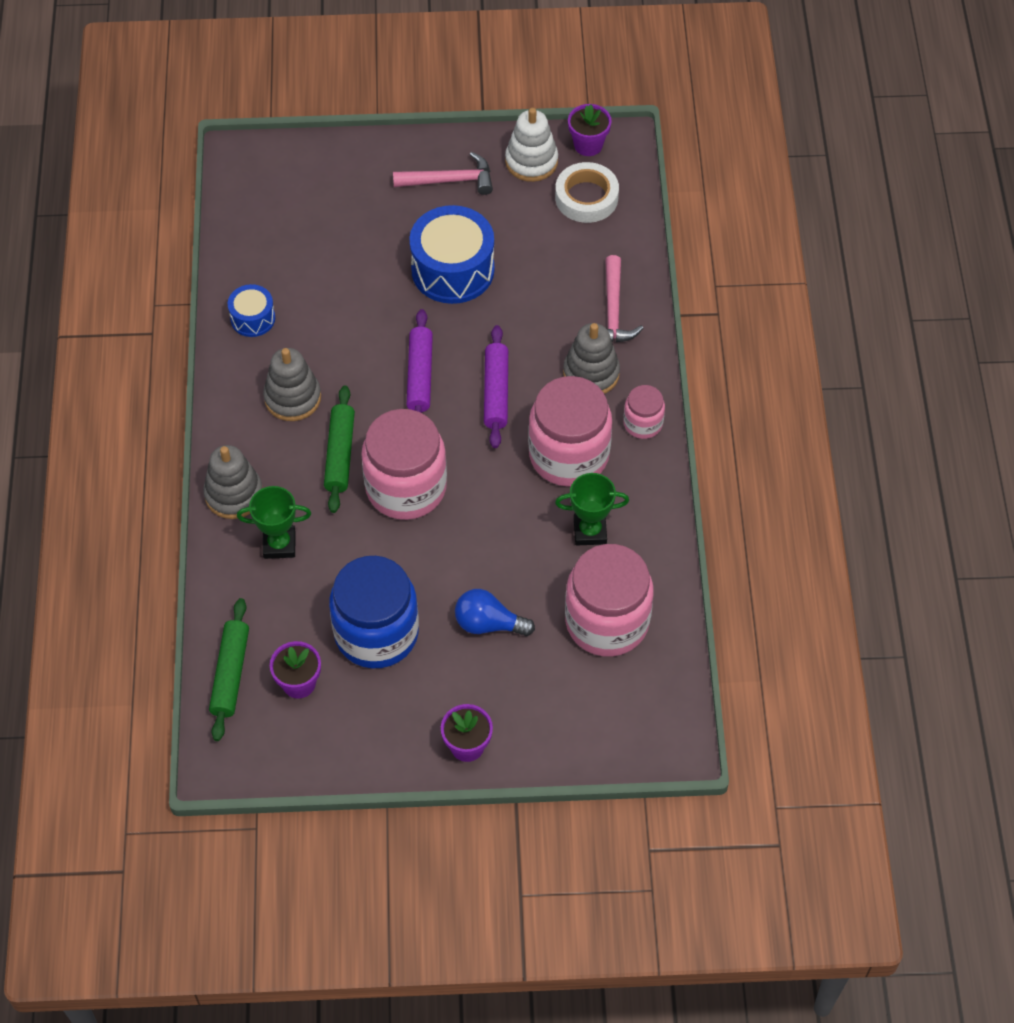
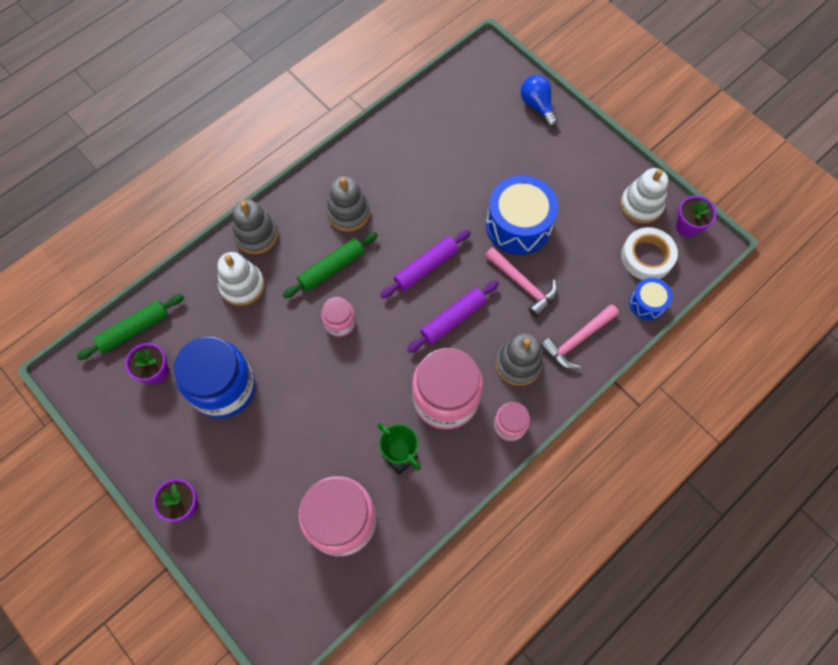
camera: 50 degrees right, 10 degrees up
blue drum [228,284,275,337] -> blue drum moved to [629,278,672,320]
green trophy [237,486,311,559] -> white stacking toy [218,252,265,306]
pink jar [361,409,447,520] -> pink jar [321,297,355,337], size x0.50
pink hammer [393,152,493,195] -> pink hammer moved to [485,247,558,317]
blue light bulb [455,589,535,636] -> blue light bulb moved to [520,75,558,128]

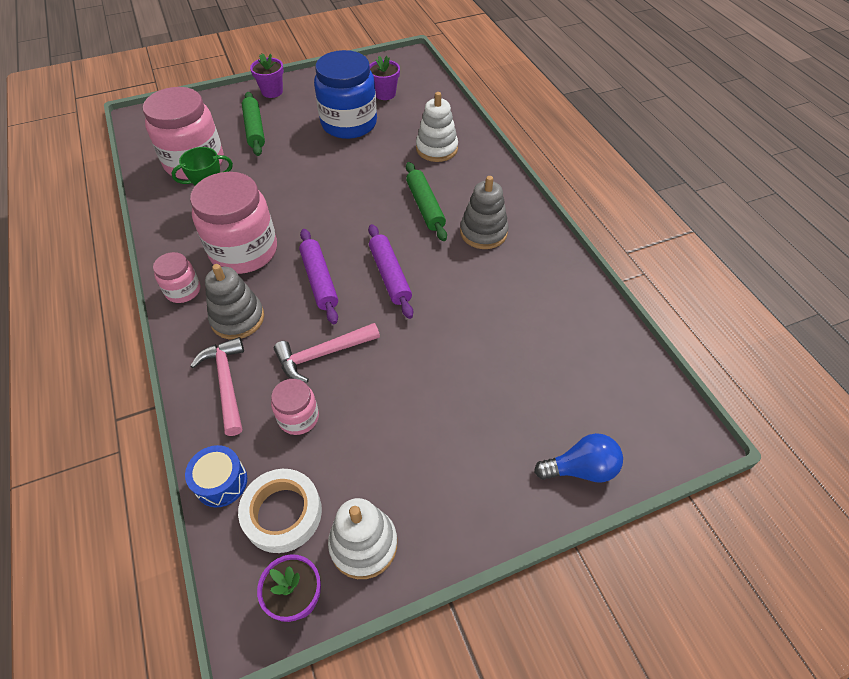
camera: 110 degrees right, 15 degrees down
green rolling pin [77,294,184,360] -> green rolling pin moved to [242,92,265,156]
grey stacking toy [233,199,278,254] -> none
pink jar [321,297,355,337] -> pink jar moved to [271,379,319,435]
blue drum [486,175,558,255] -> none

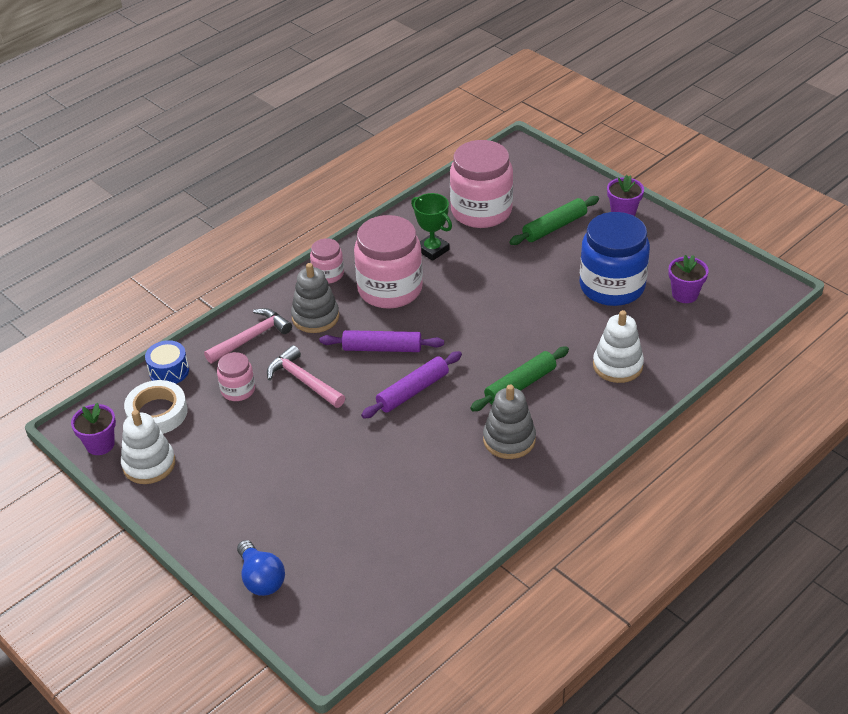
camera: 70 degrees right, 10 degrees down
purple rolling pin [299,229,338,324] -> purple rolling pin turned 45 degrees clockwise [320,330,444,352]

